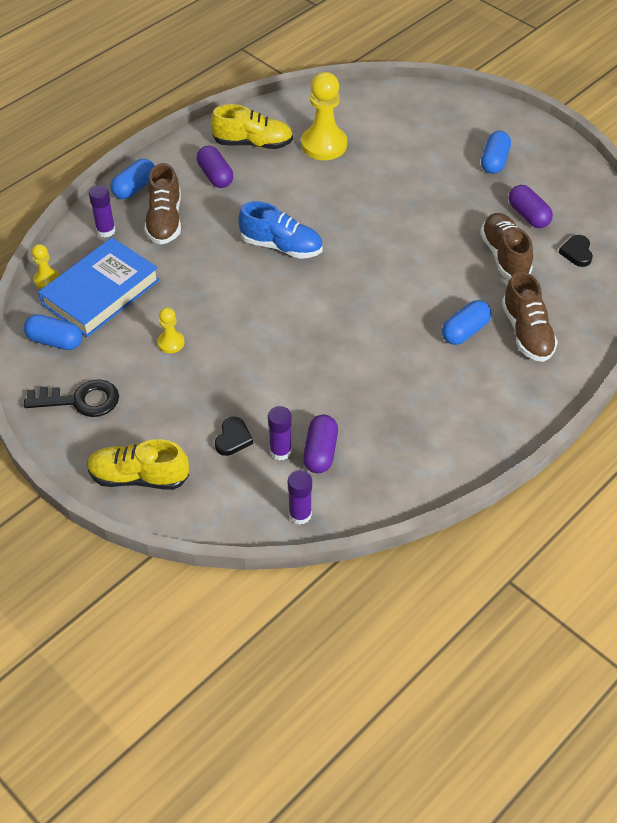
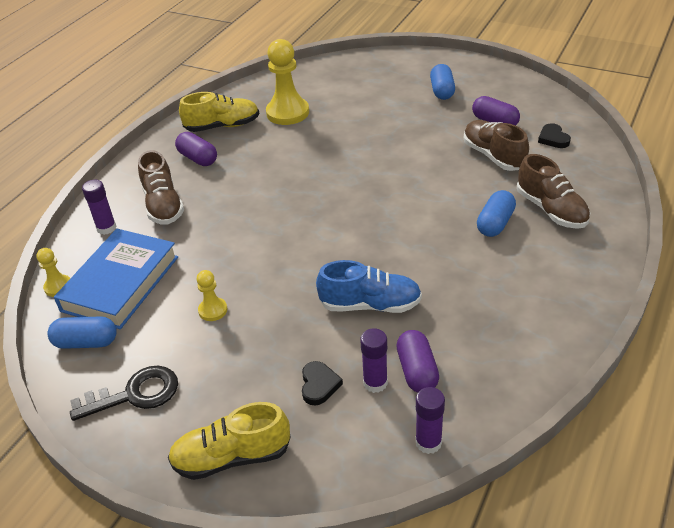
camera: 15 degrees left, 10 degrees down
blue capsule [111,159,155,199] -> none
blue shoe [238,201,323,259] -> blue shoe moved to [316,260,422,313]

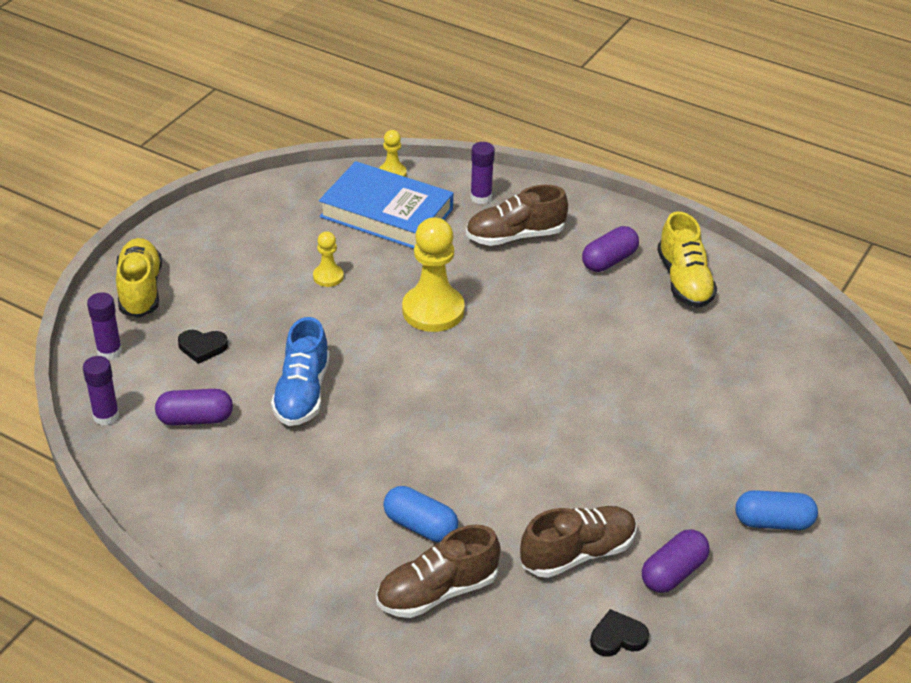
camera: 90 degrees right, 0 degrees up
blue capsule [47,316,117,349] -> none
black key [70,366,178,421] -> none
yellow pawn [266,39,309,125] -> yellow pawn moved to [402,217,465,332]
purple glue stick [360,329,388,393] -> purple glue stick moved to [87,292,122,360]

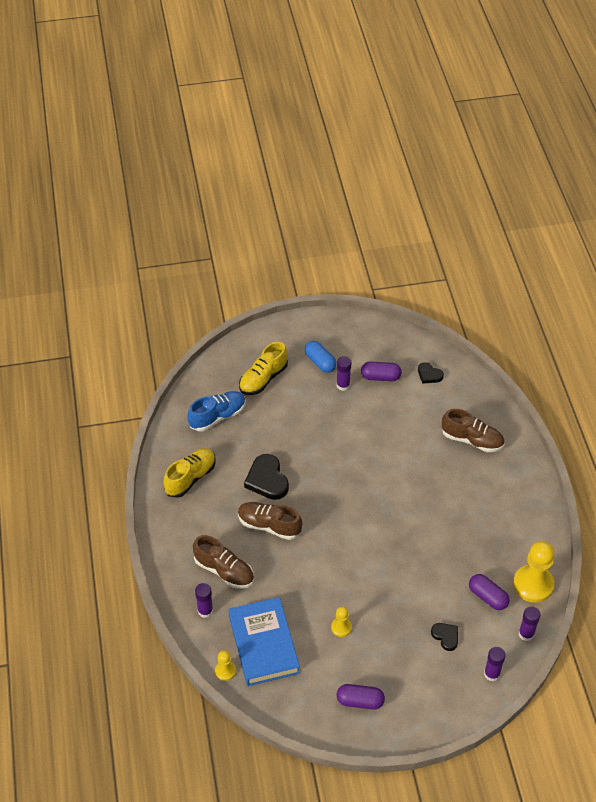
camera: 130 degrees left, 10 degrees up
yellow shoe [116,238,162,318] -> yellow shoe moved to [239,342,288,395]
blue shoe [271,317,330,426] -> blue shoe moved to [187,391,246,431]
blue capsule [383,486,458,542] -> none
yellow pawn [402,217,465,332] -> yellow pawn moved to [513,541,555,603]
brown shoe [520,506,637,578] -> brown shoe moved to [238,502,302,540]
purple capsule [582,226,639,272] -> purple capsule moved to [337,684,385,710]
none -> black heart [244,454,289,500]
none -> purple glue stick [336,356,351,391]

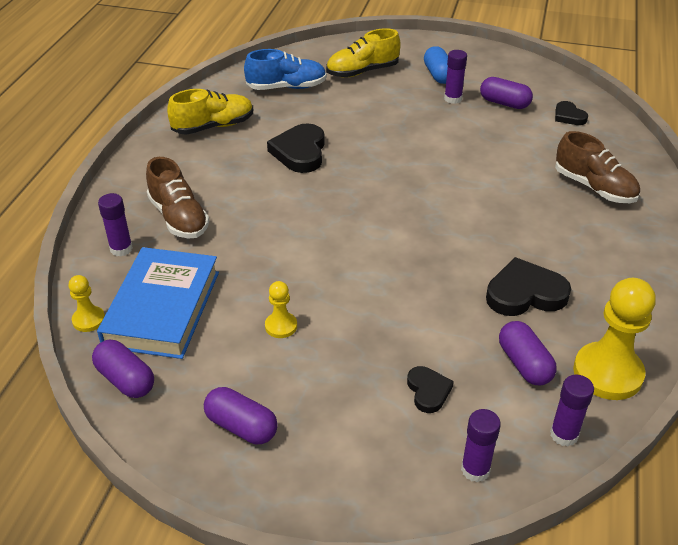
camera: 25 degrees right, 10 degrees down
brown shoe [238,502,302,540] -> none
none -> purple capsule [92,340,154,398]
none -> black heart [486,257,571,316]

